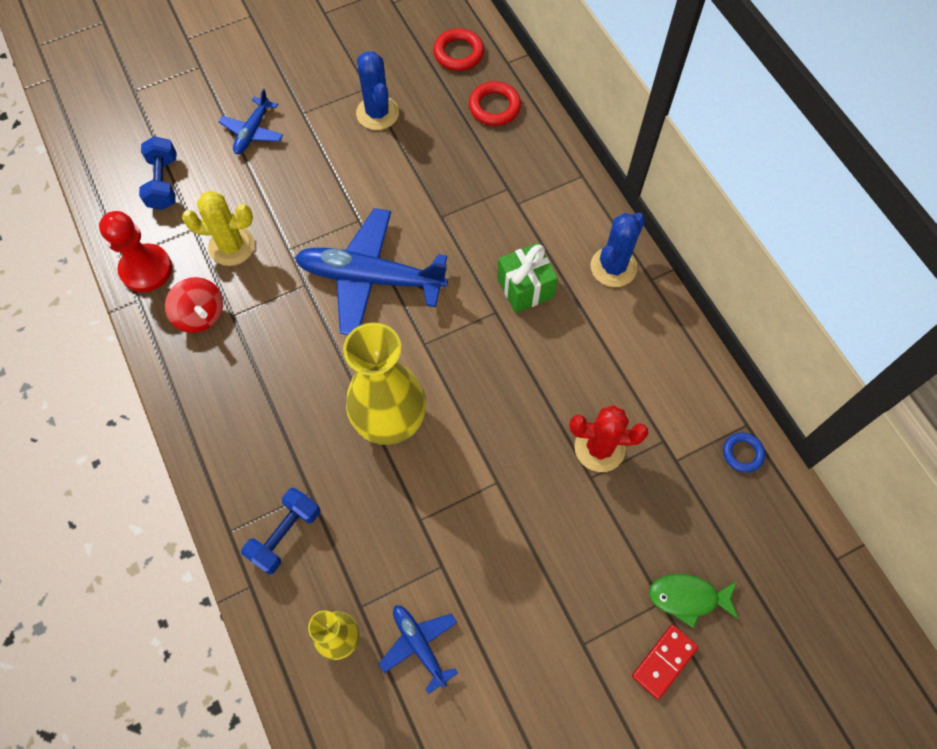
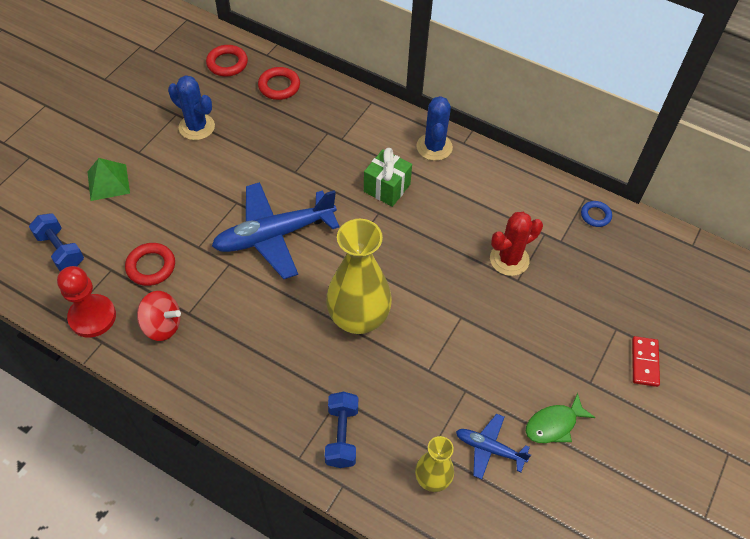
camera: 35 degrees left, 10 degrees down
yellow cactus [182,191,255,266] -> red ring [125,243,175,286]
blue plane [219,88,283,154] -> green pyramid [87,158,130,201]
green fish [649,574,738,628] -> green fish moved to [526,393,596,443]

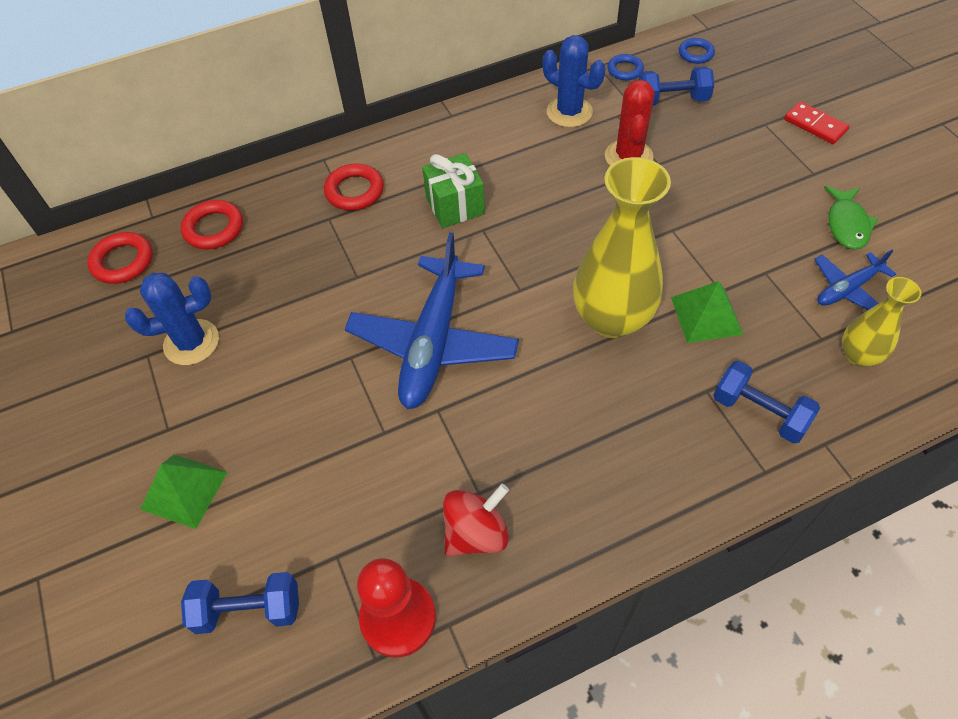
camera: 50 degrees left, 0 degrees up
red ring [125,243,175,286] -> red ring moved to [324,164,384,211]
blue cactus [416,96,453,161] -> blue cactus moved to [543,35,605,127]
none -> blue dumbbell [638,66,714,105]
none -> green pyramid [671,281,743,343]
none -> blue ring [679,38,715,64]

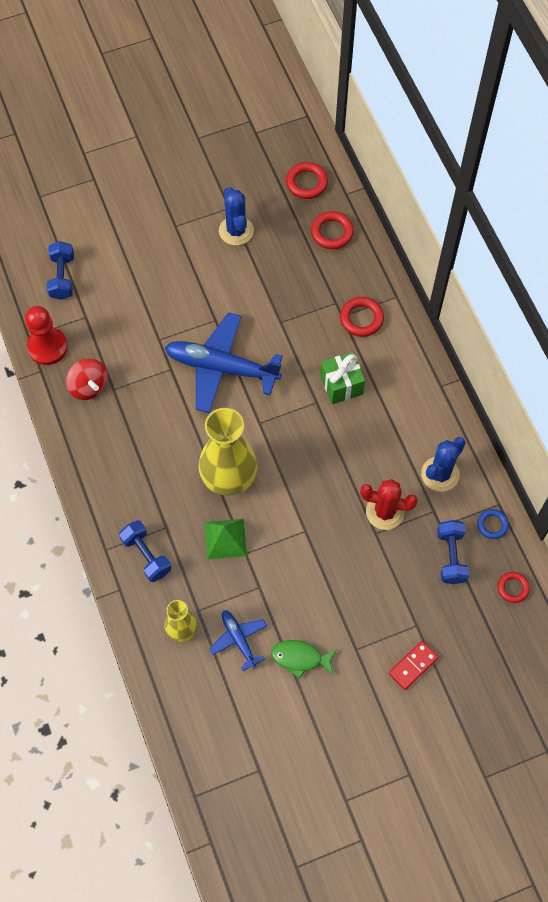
camera: 90 degrees right, 10 degrees up
green pyramid [140,454,228,529] -> none
blue ring [679,38,715,64] -> red ring [498,572,530,603]
blue dumbbell [713,361,820,444] -> blue dumbbell turned 75 degrees counterclockwise [119,520,172,582]

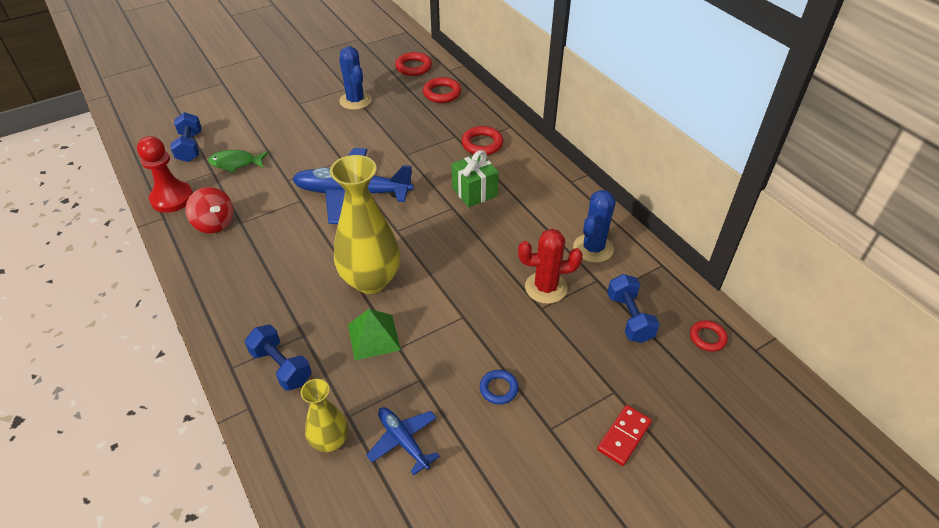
camera: 10 degrees left, 20 degrees down
green fish [271,640,337,679] -> green fish moved to [208,150,268,173]
blue ring [477,509,509,539] -> blue ring moved to [480,370,519,404]

